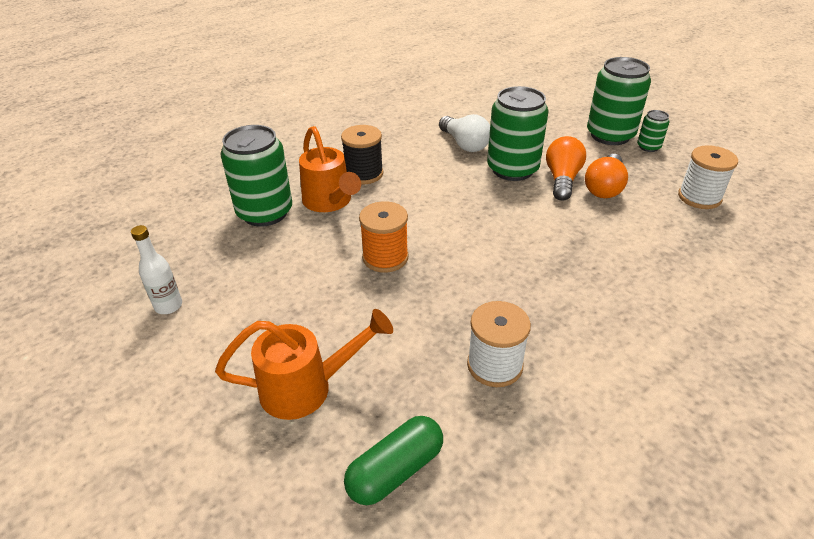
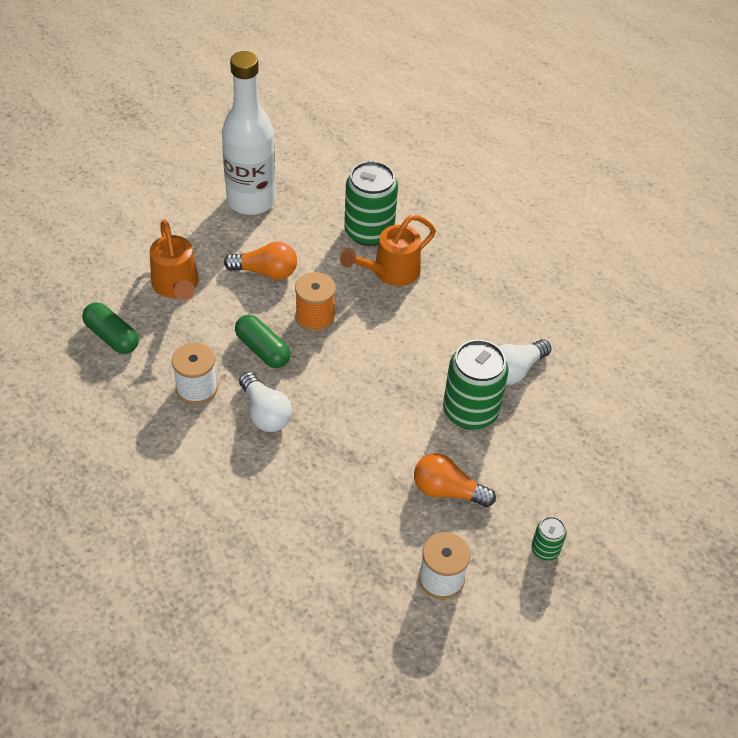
camera: 80 degrees right, 10 degrees up
white bottle [131,225,182,314] -> white bottle [222,51,276,215], size x2.43
black spool [341,125,383,185] -> none
orange light bulb [546,136,586,201] -> orange light bulb moved to [224,242,297,280]
green can [587,57,651,145] -> none
none -> green capsule [235,315,291,368]
none -> white light bulb [239,372,292,432]

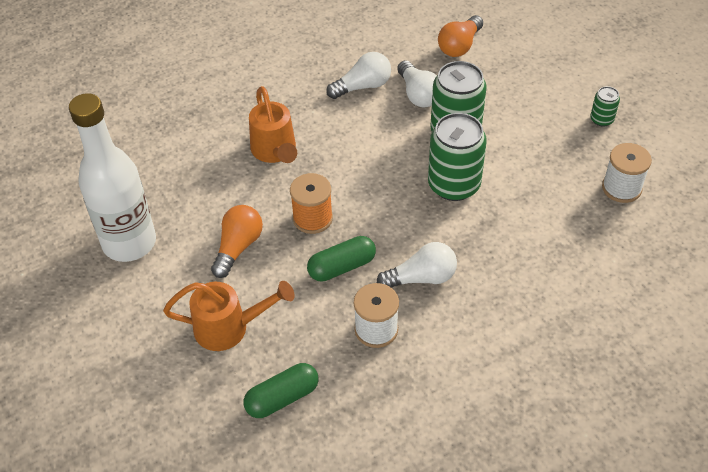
camera: 70 degrees left, 0 degrees up
green can [344,161,398,246] -> green can moved to [428,113,487,201]
orange light bulb [414,453,496,507] -> orange light bulb moved to [438,15,483,57]
none -> white light bulb [326,52,391,99]

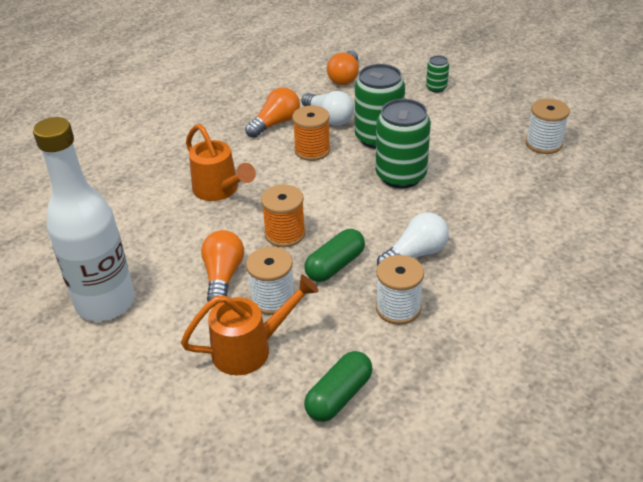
camera: 20 degrees left, 10 degrees down
white light bulb [326,52,391,99] -> orange light bulb [245,87,300,138]
green can [590,86,620,127] -> green can moved to [426,56,449,93]
none -> white spool [246,247,295,315]
none -> orange spool [292,106,330,161]

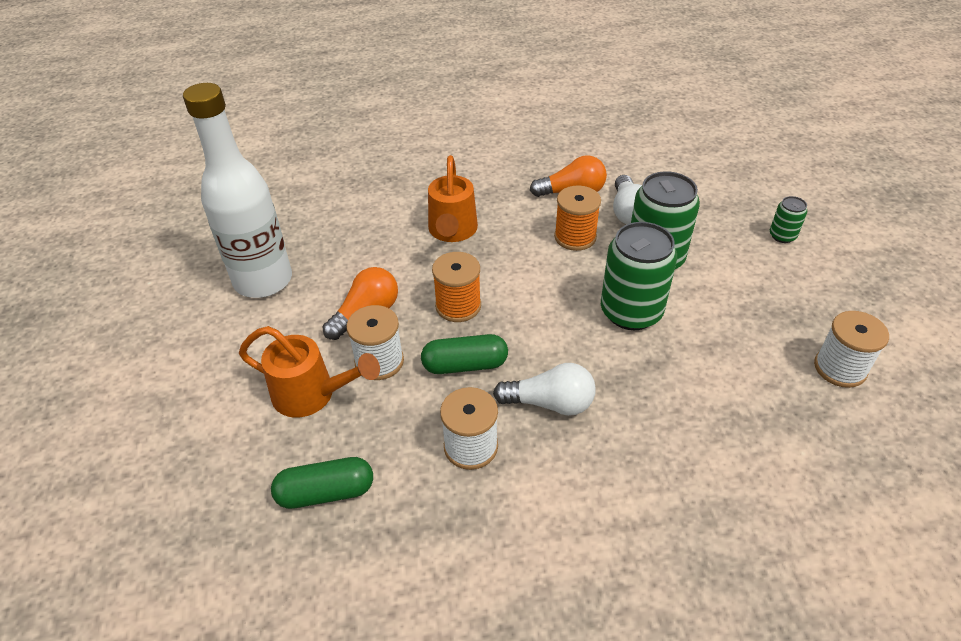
camera: 40 degrees right, 5 degrees up
orange light bulb [327,50,359,85] -> none

